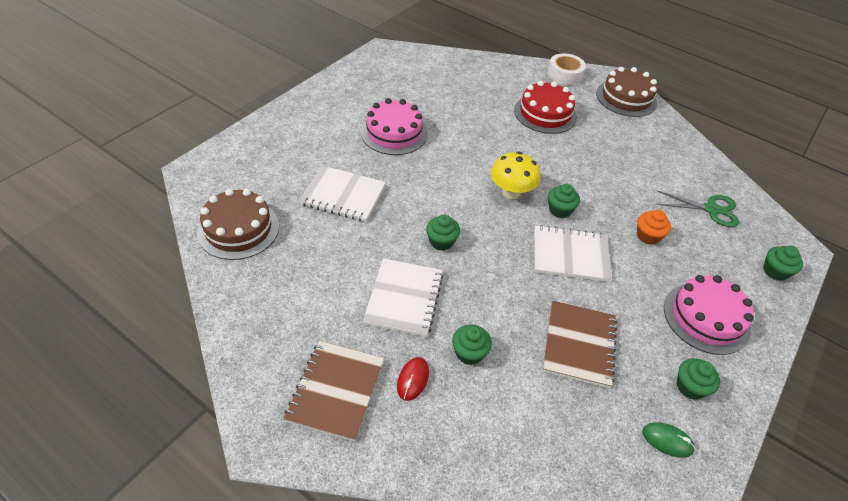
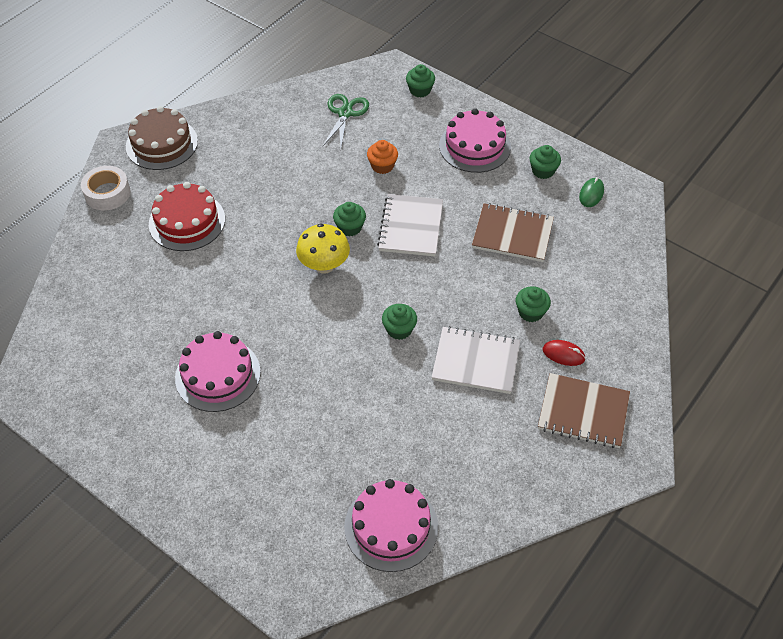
camera: 85 degrees left, 5 degrees up
brown cake [197,189,279,260] -> pink cake [344,479,438,572]
white notebook [299,165,386,222] -> none

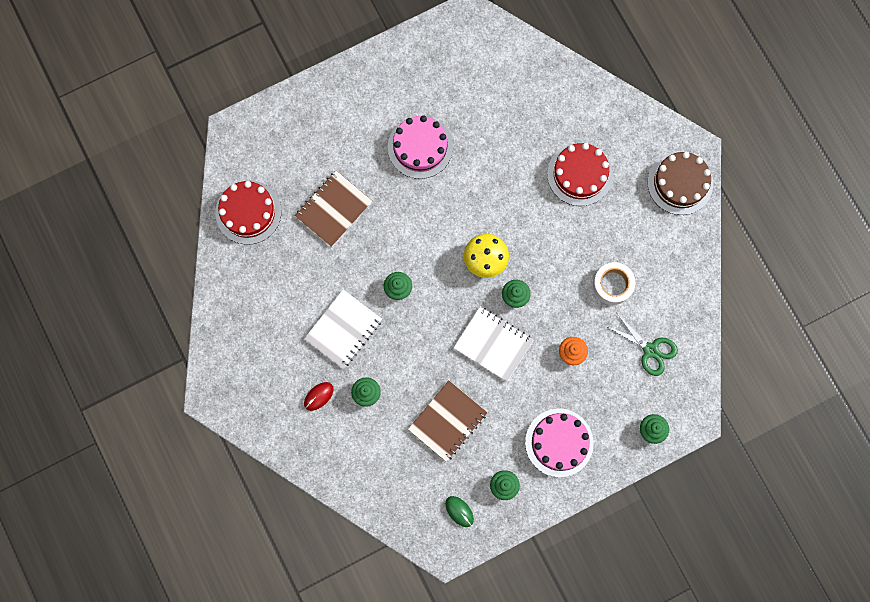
camera: 115 degrees right, 25 degrees up
white tape [81,166,131,211] -> white tape moved to [593,262,635,305]
pink cake [344,479,438,572] -> red cake [215,180,281,245]
brown notebook [538,373,630,448] -> brown notebook moved to [295,171,372,247]

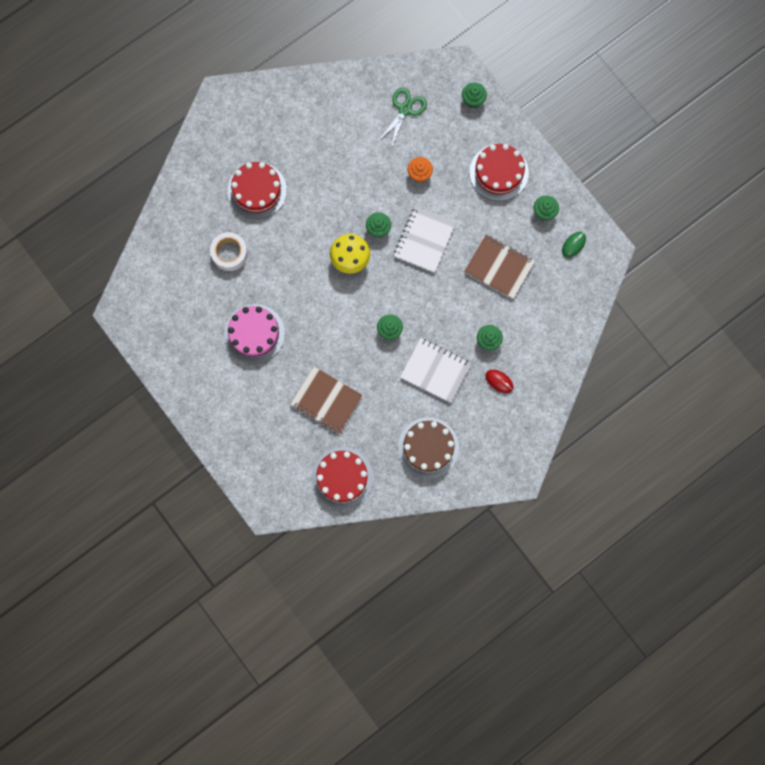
camera: 100 degrees left, 0 degrees up
pink cake [525,409,594,477] -> red cake [469,144,529,201]
white tape [593,262,635,305] -> white tape moved to [210,232,248,271]
brown cake [648,151,713,215] -> brown cake moved to [398,418,459,479]

